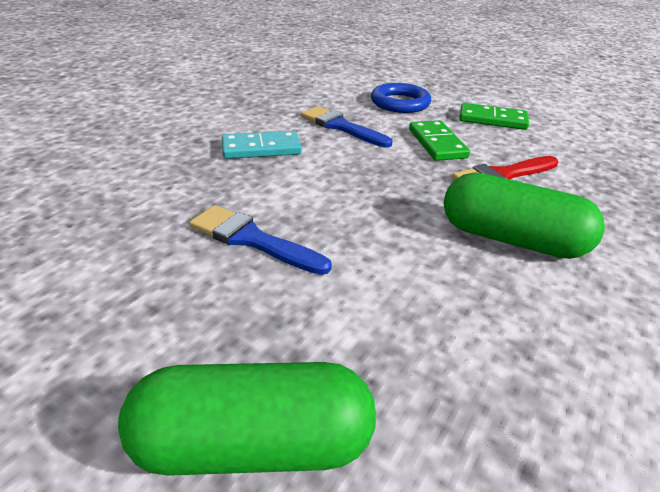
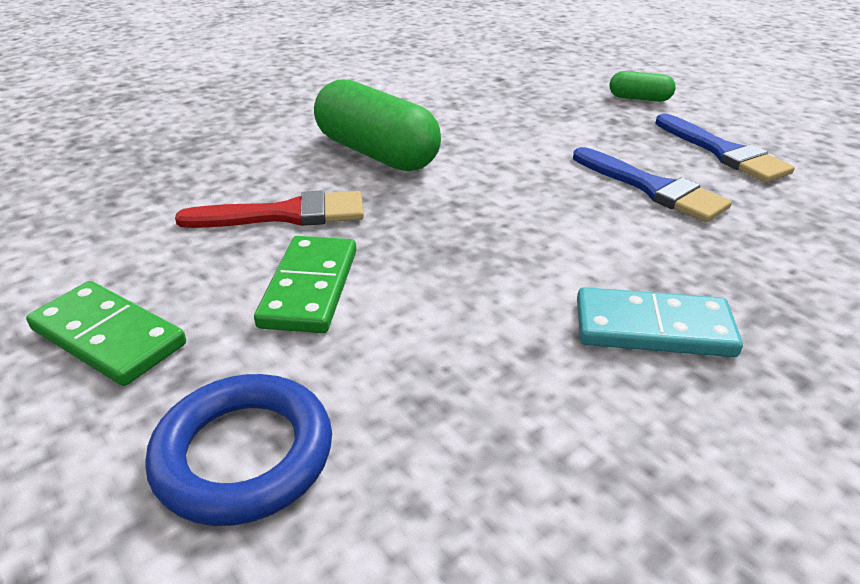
camera: 160 degrees left, 0 degrees up
green capsule [118,362,376,475] -> green capsule [610,71,676,102], size x0.48
blue brush [301,106,393,148] -> blue brush moved to [655,113,795,182]

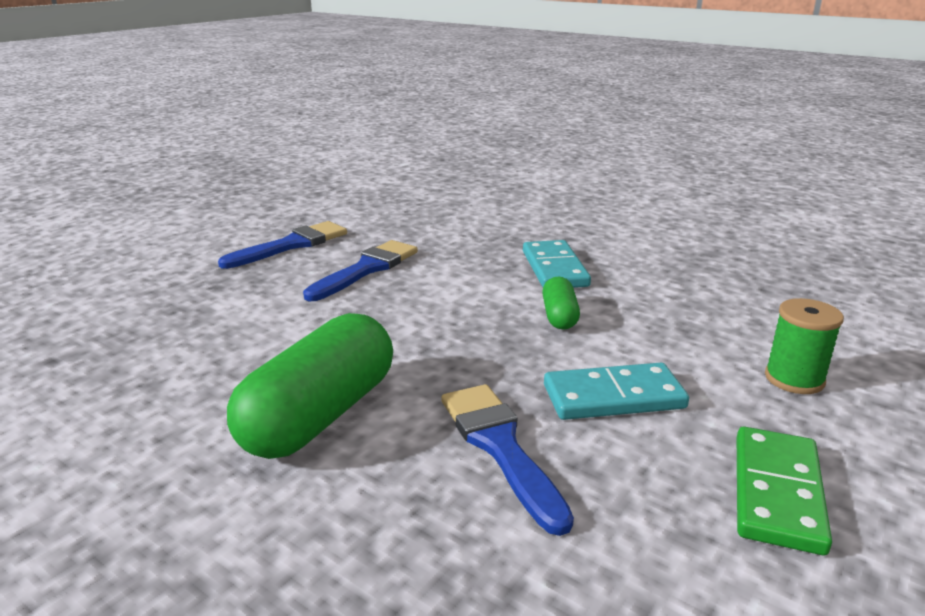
camera: 105 degrees left, 10 degrees down
blue ring [145,374,332,526] -> green spool [765,298,844,394]
red brush [175,190,364,228] -> blue brush [441,384,574,536]
green domino [254,236,356,333] -> turquoise domino [544,363,689,420]
green capsule [610,71,676,102] -> green capsule moved to [542,276,580,330]

